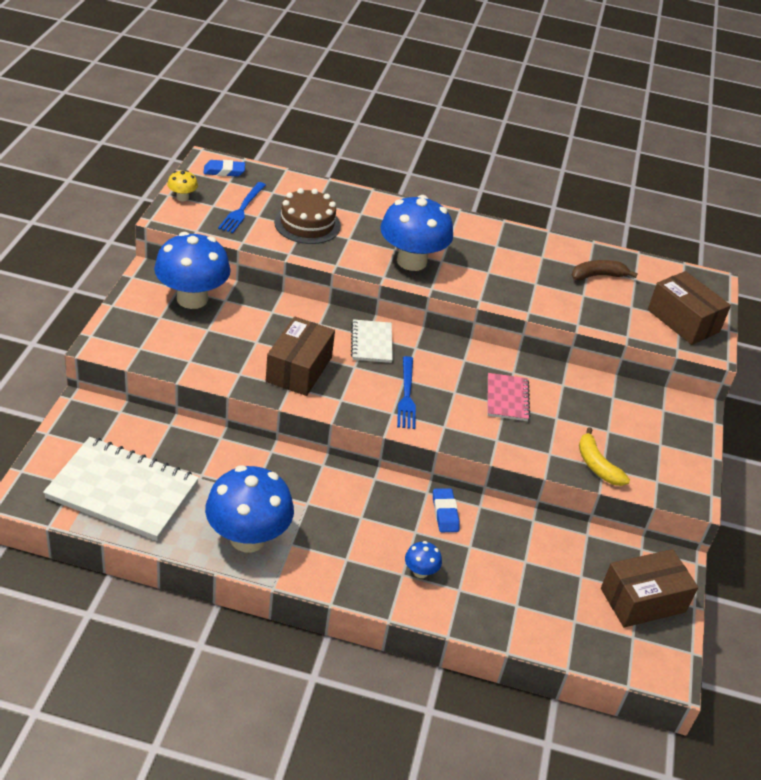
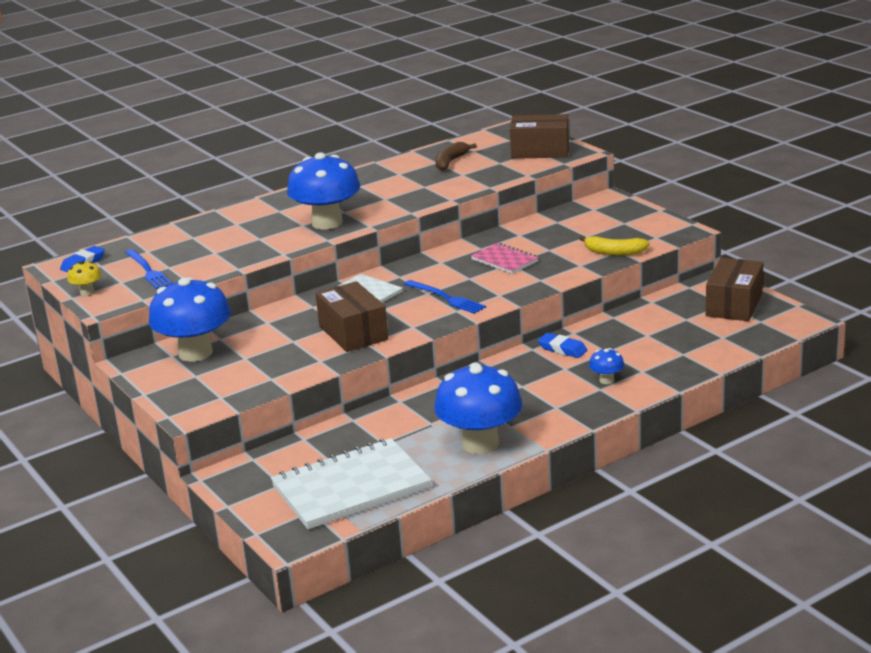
camera: 40 degrees left, 15 degrees down
brown cake [274,188,341,244] -> none

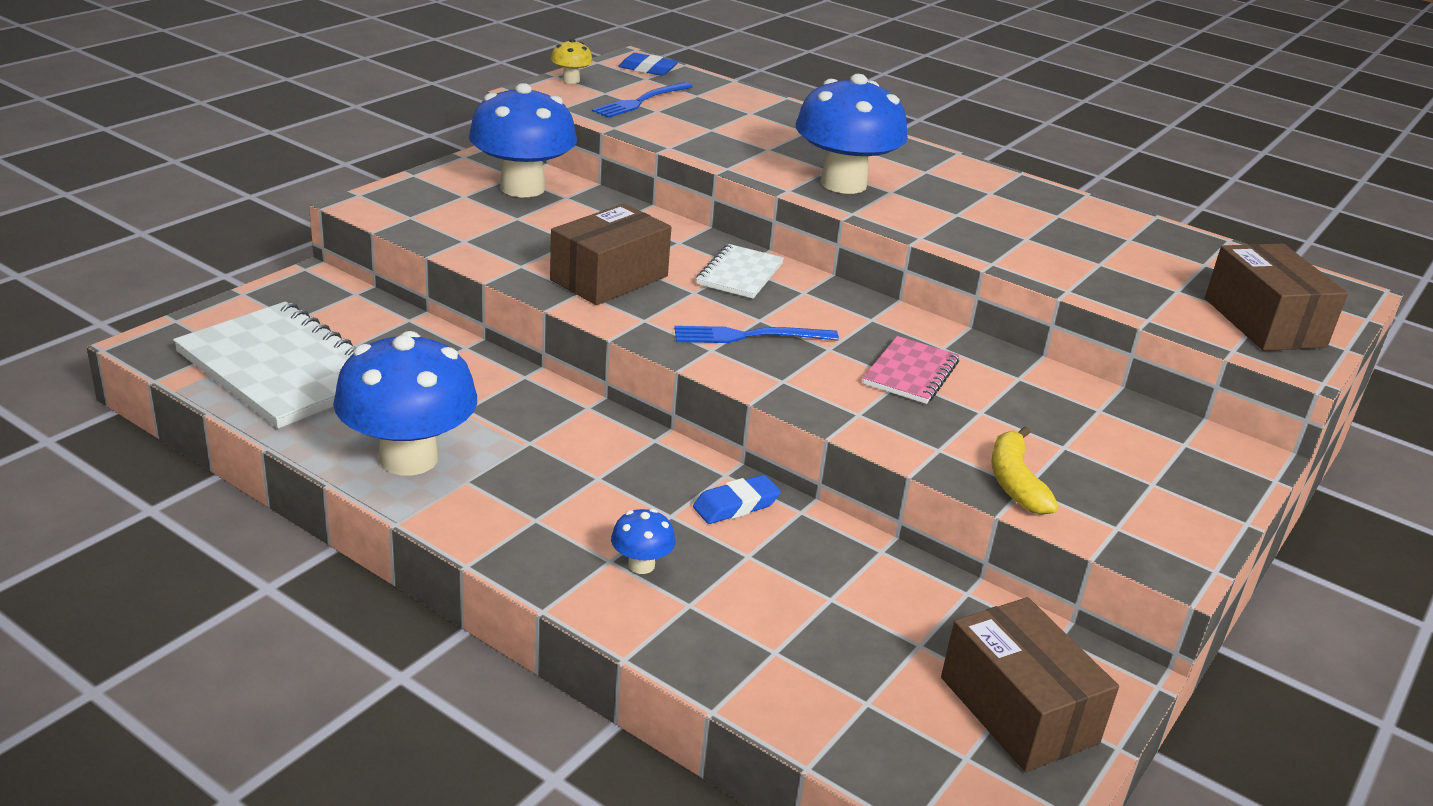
camera: 65 degrees right, 5 degrees up
blue fork [404,280,486,314] -> blue fork turned 60 degrees clockwise [674,326,839,343]
brown banana [435,142,477,171] -> none
blue eraser [538,333,587,358] -> blue eraser turned 45 degrees clockwise [693,475,781,524]
brown box [706,257,763,321] -> brown box turned 60 degrees clockwise [941,597,1119,772]

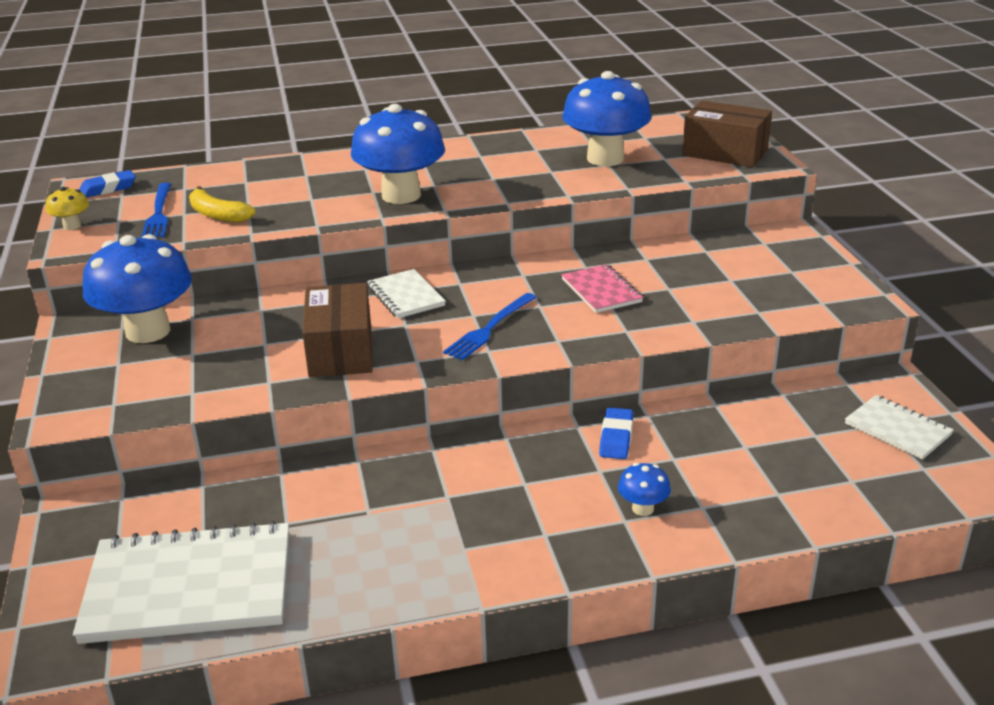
camera: 45 degrees left, 0 degrees up
blue mushroom [333,331,477,476] -> blue mushroom moved to [562,71,651,166]
brown box [941,597,1119,772] -> white notebook [845,395,954,460]
yellow banana [991,426,1059,515] -> yellow banana moved to [189,186,256,222]

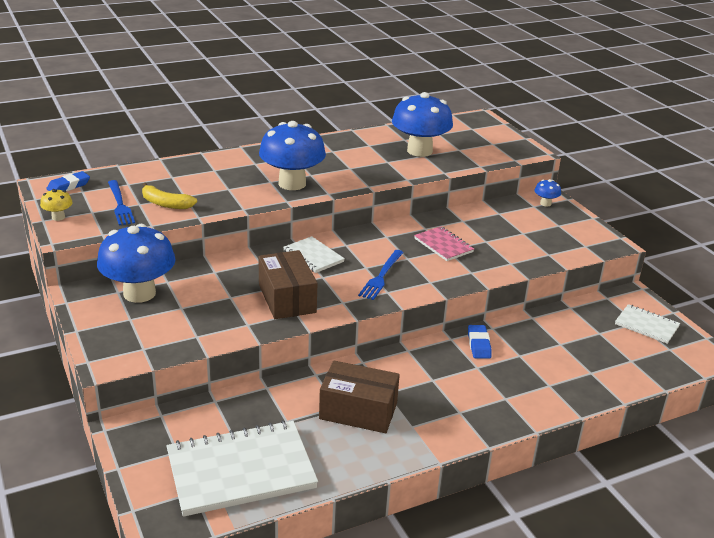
camera: 15 degrees left, 0 degrees up
blue mushroom [618,463,671,516] -> blue mushroom moved to [534,179,561,207]
brown box [682,100,772,167] -> brown box moved to [319,360,400,433]

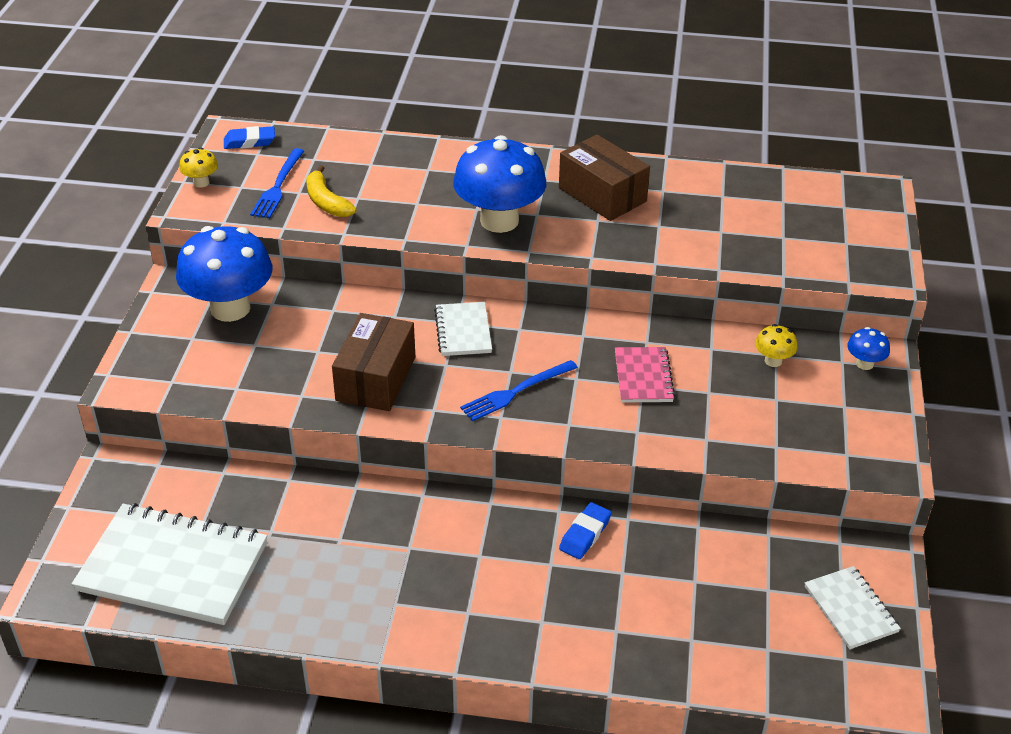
camera: 35 degrees right, 10 degrees up
brown box [319,360,400,433] -> brown box moved to [559,134,650,221]
blue mushroom [392,92,453,157] -> none
none -> yellow mushroom [755,324,798,367]

